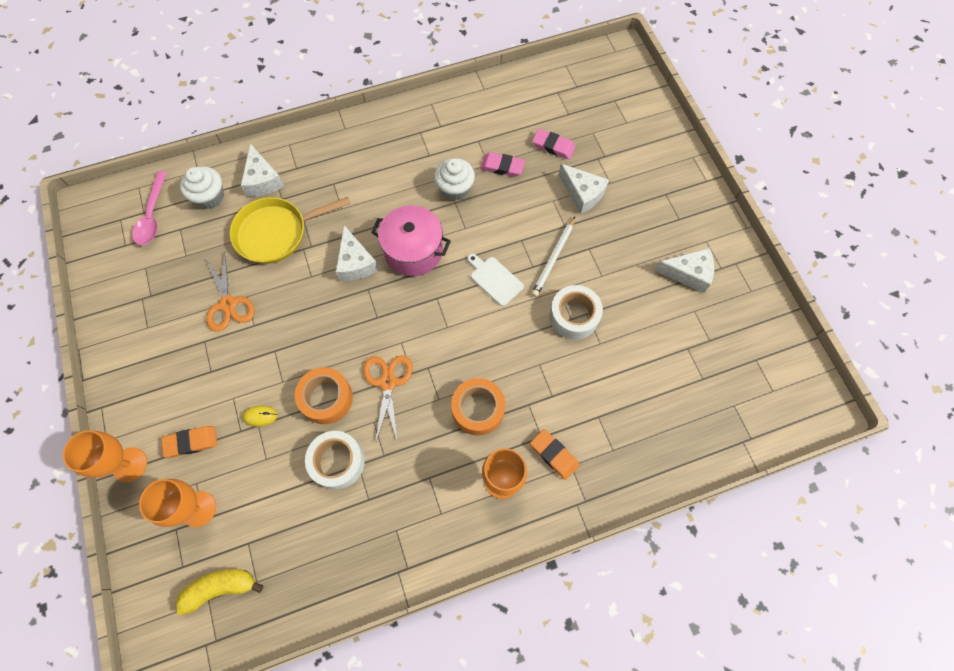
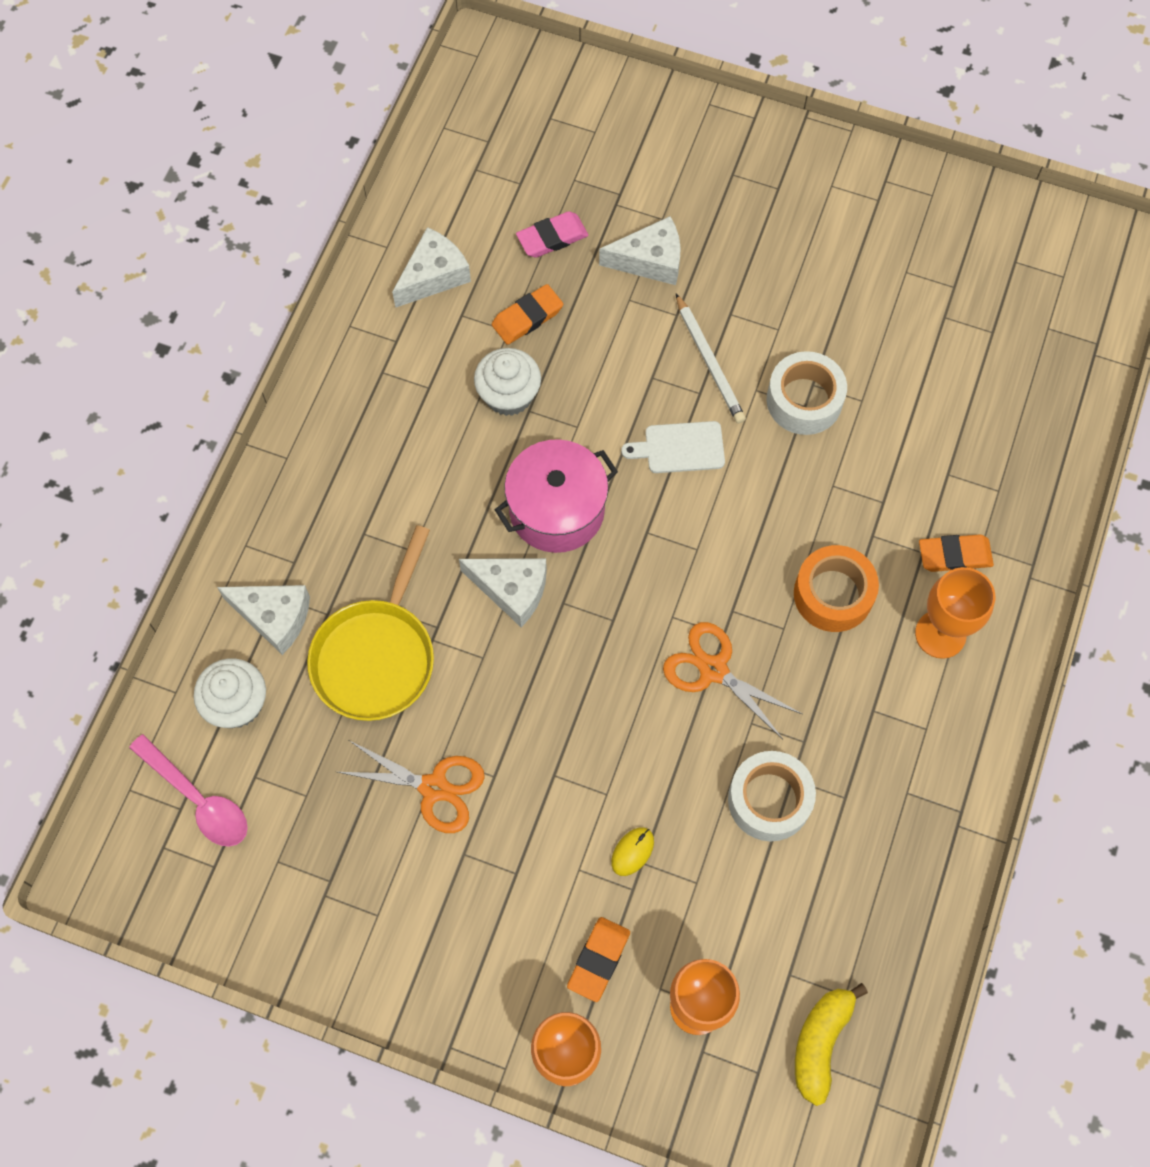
camera: 50 degrees left, 0 degrees up
orange tape [295,367,353,424] -> none
pink eraser [480,152,525,177] -> orange eraser [492,284,563,345]
white cheese [655,248,714,293] -> white cheese moved to [392,227,471,308]

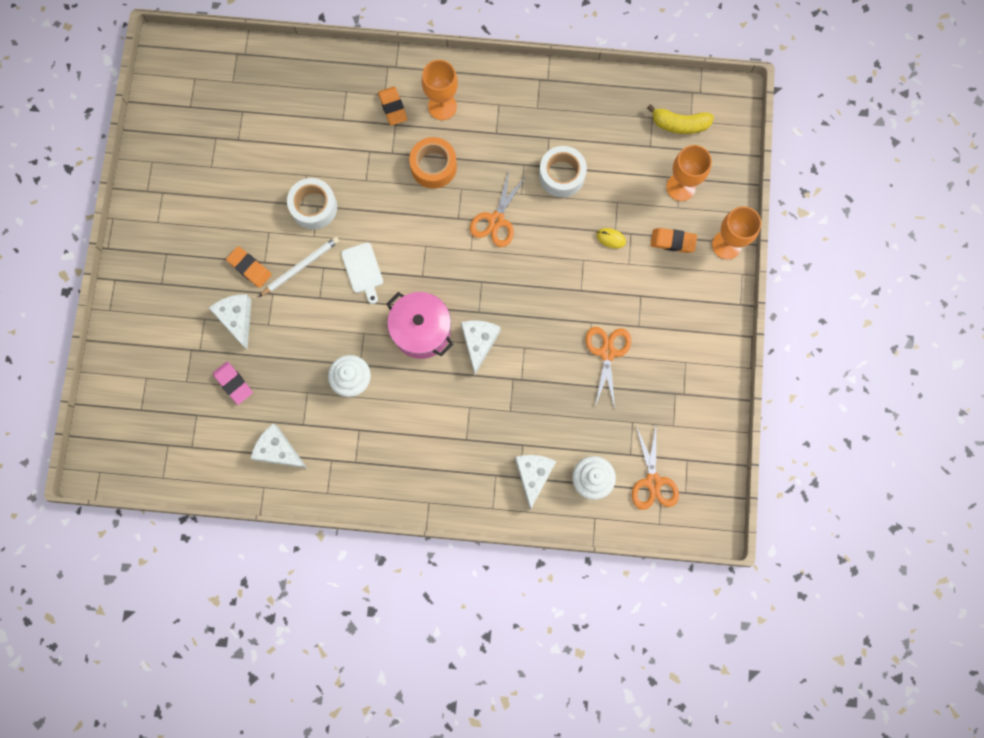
camera: 105 degrees left, 10 degrees up
pink spoon [129,734,248,847] -> orange scissors [632,425,679,510]
yellow pan [307,525,434,721] -> none
orange eraser [492,284,563,345] -> orange eraser moved to [226,246,272,288]

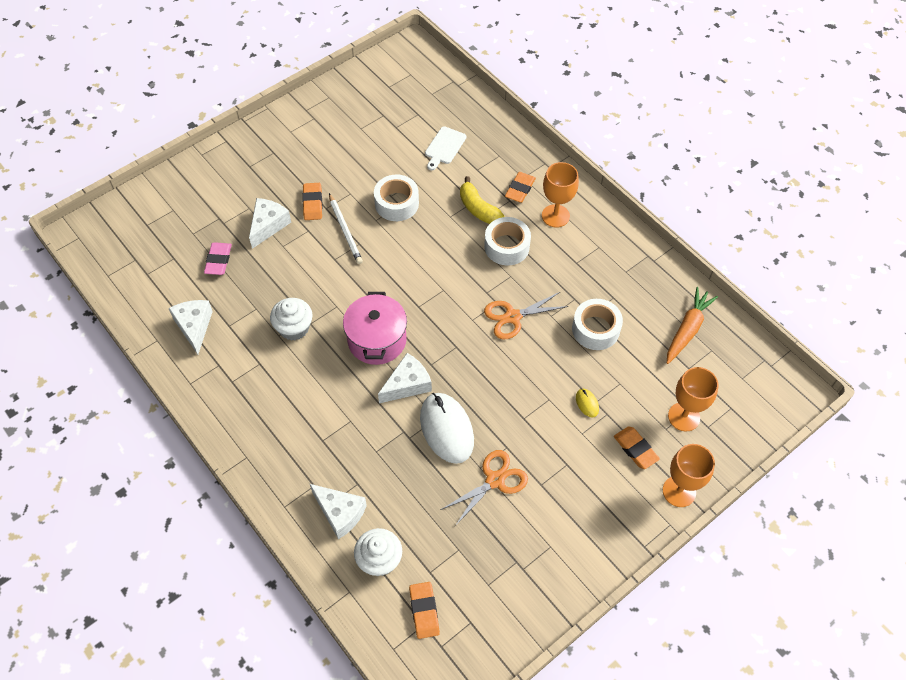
camera: 45 degrees right, 20 degrees down
white pencil [259,237,339,297] -> white pencil turned 60 degrees clockwise [329,193,363,264]
white cutting board [341,242,383,304] -> white cutting board moved to [425,126,466,170]
orange tape [409,137,457,189] -> white tape [484,217,531,265]
white cheese [515,455,556,510] -> white cheese turned 75 degrees clockwise [310,484,367,539]
orange scissors [632,425,679,510] -> orange eraser [409,582,440,639]
yellow banana [647,104,714,134] -> yellow banana moved to [460,176,504,224]
none -> white mouse [420,393,474,464]
none -> orange carrot [667,287,718,364]

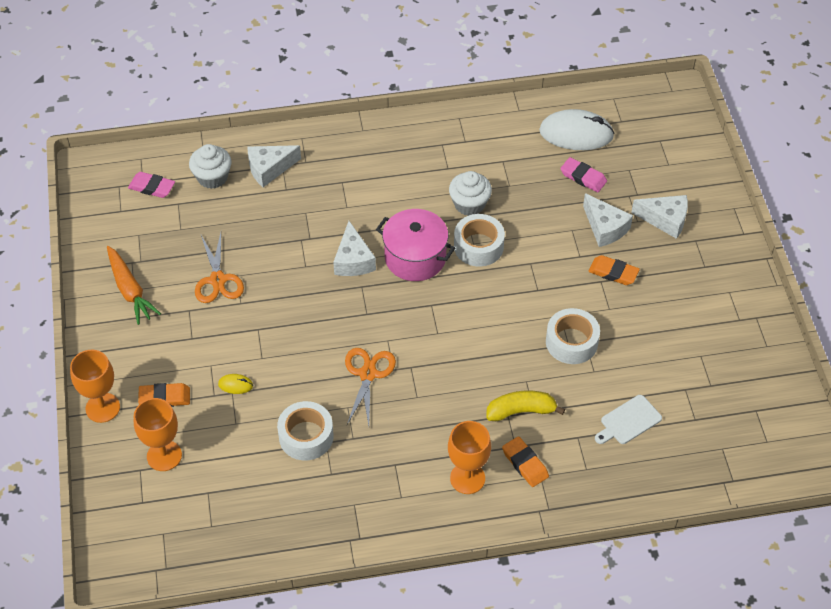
camera: 120 degrees right, 5 degrees down
white cheese [168,300,213,354] -> white cheese moved to [631,195,688,239]
white pencil [329,193,363,264] -> none
orange eraser [409,582,440,639] -> pink eraser [128,172,175,198]
white mouse [420,393,474,464] -> white mouse moved to [539,109,614,150]
white cutting board [425,126,466,170] -> white cutting board turned 90 degrees counterclockwise [595,395,662,444]
white tape [484,217,531,265] -> white tape moved to [454,214,505,267]
orange carrot [667,287,718,364] -> orange carrot moved to [107,246,161,325]

